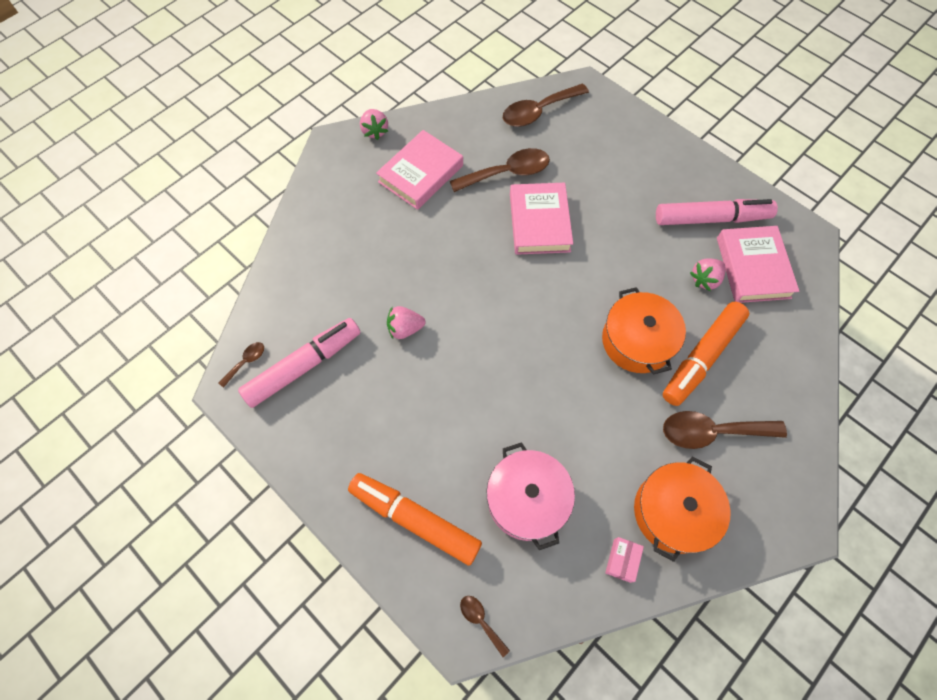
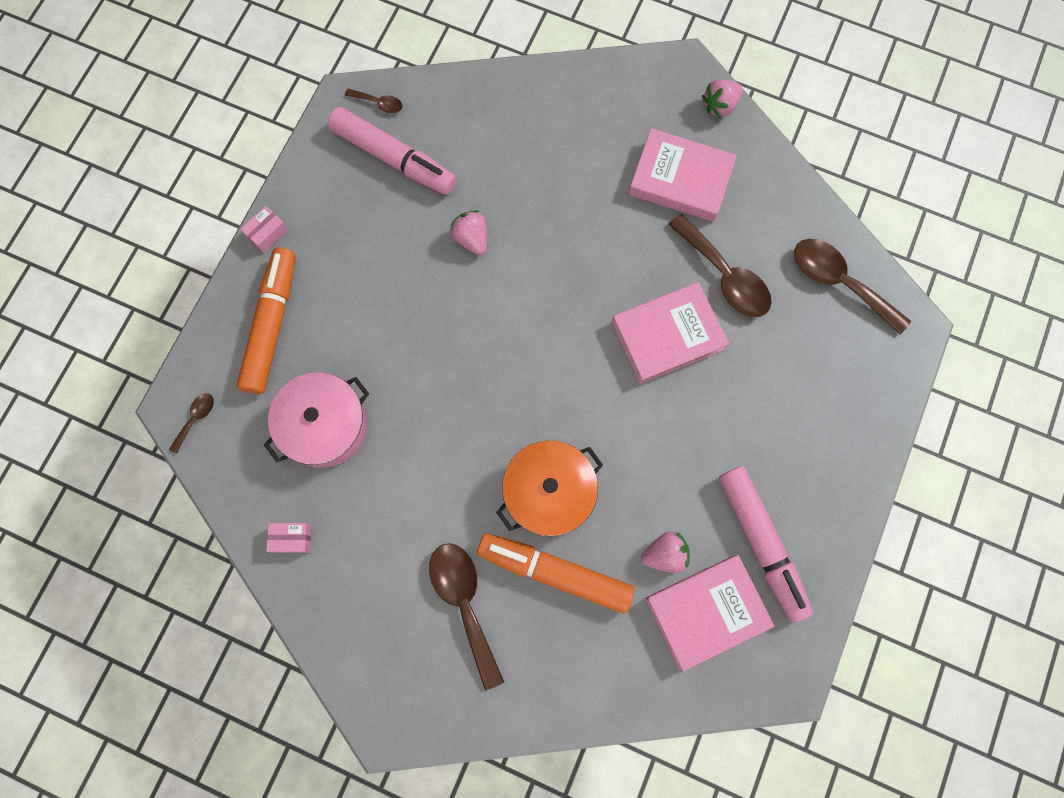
camera: 70 degrees right, 10 degrees up
orange pot [634,456,731,562] -> none
pink strawberry [690,259,726,291] -> pink strawberry turned 135 degrees clockwise [641,531,690,573]
none -> pink box [240,206,288,253]

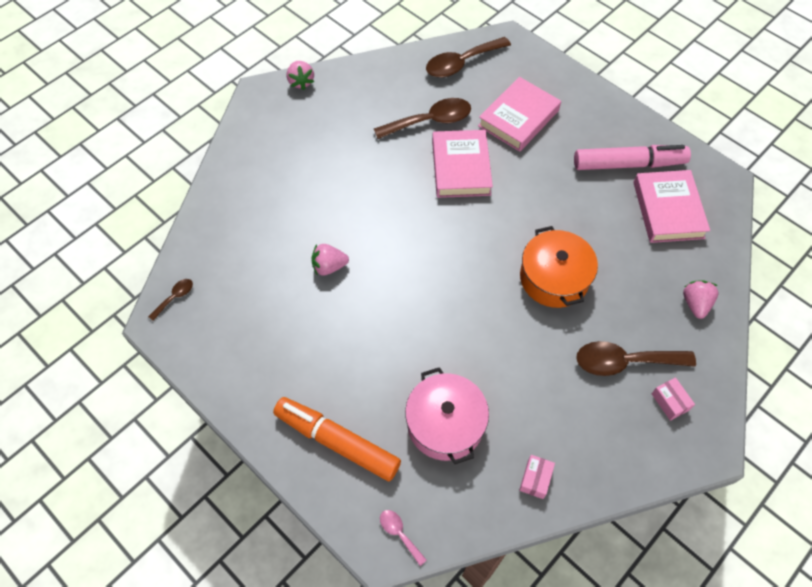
camera: 70 degrees left, 15 degrees down
brown spoon [169,393,214,454] -> pink spoon [380,510,427,566]
pink box [240,206,288,253] -> pink box moved to [652,378,695,421]
pink marker [328,107,457,195] -> none
orange marker [477,533,635,613] -> none
pink book [629,128,737,222] -> pink book moved to [478,77,561,152]
pink strawberry [641,531,690,573] -> pink strawberry moved to [683,280,718,319]

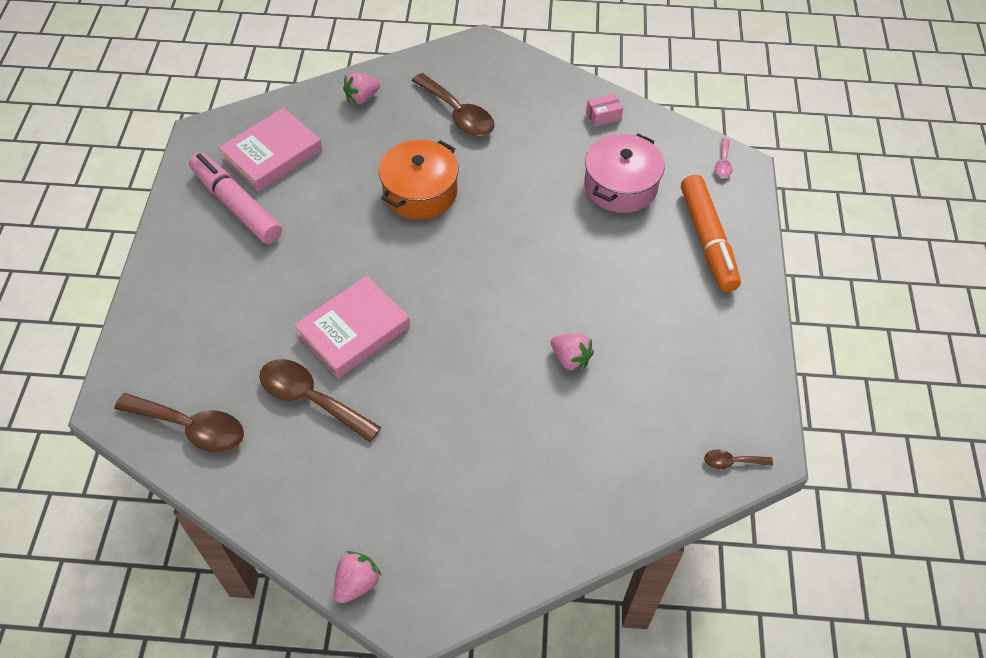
camera: 130 degrees left, 5 degrees down
pink book [478,77,561,152] -> none
pink box [652,378,695,421] -> none

